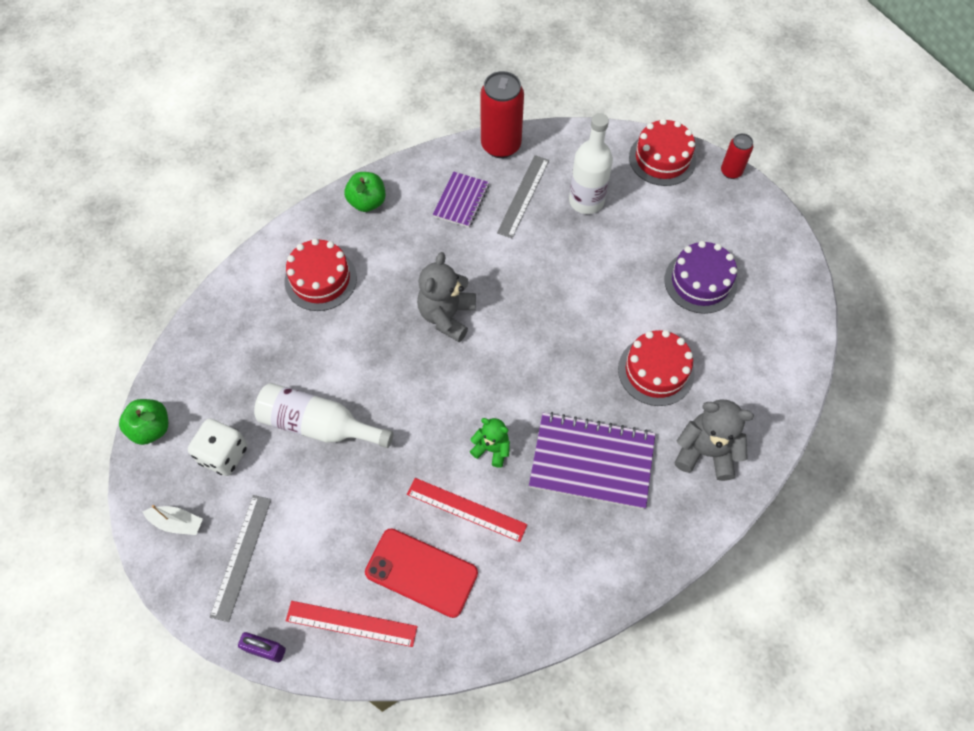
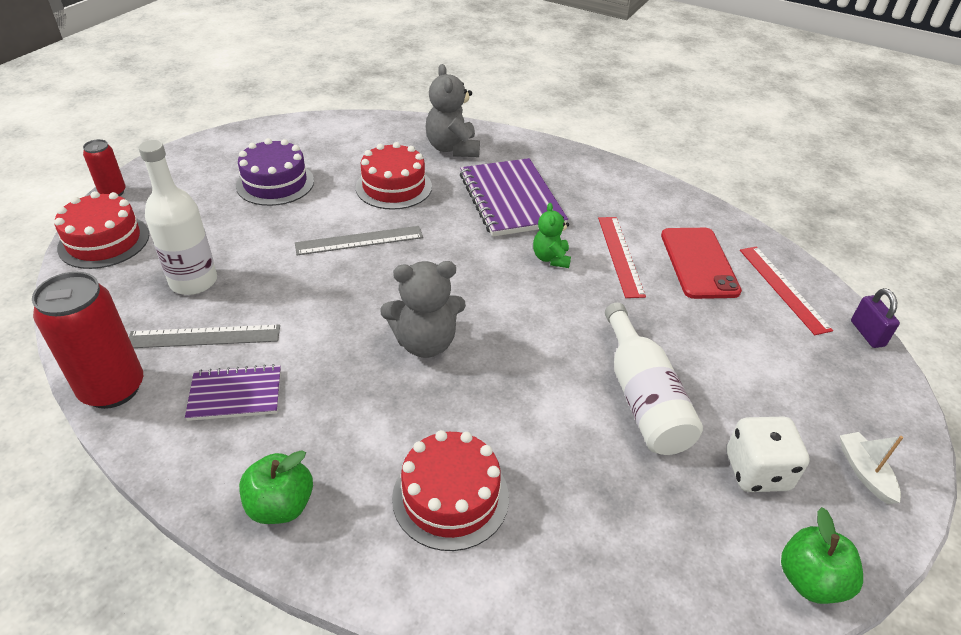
camera: 120 degrees left, 20 degrees down
grey ruler [209,495,271,622] -> grey ruler moved to [295,226,423,255]

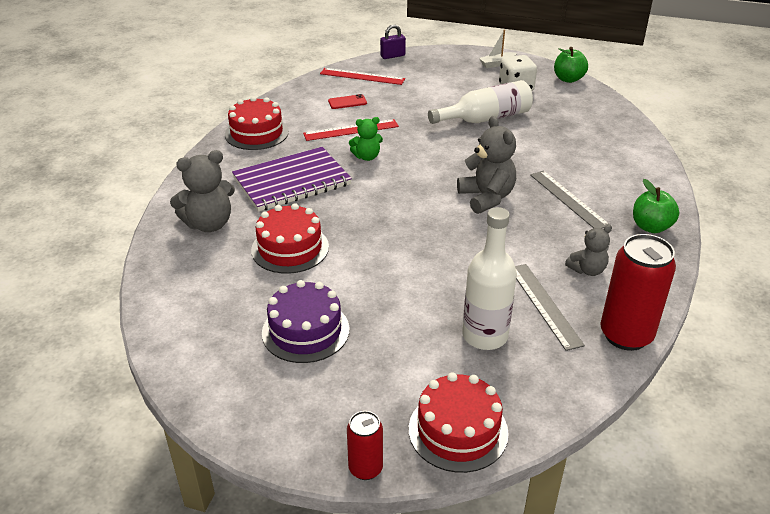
camera: 100 degrees left, 5 degrees down
purple notebook [185,364,281,421] -> grey teddy bear [565,225,612,276]
grey ruler [295,226,423,255] -> grey ruler moved to [530,171,610,228]
red cake [392,430,509,551] -> red cake moved to [225,96,289,150]
red phone [661,228,742,299] -> red phone [328,94,367,109], size x0.50
red ruler [740,247,833,335] -> red ruler turned 45 degrees clockwise [320,68,405,85]

